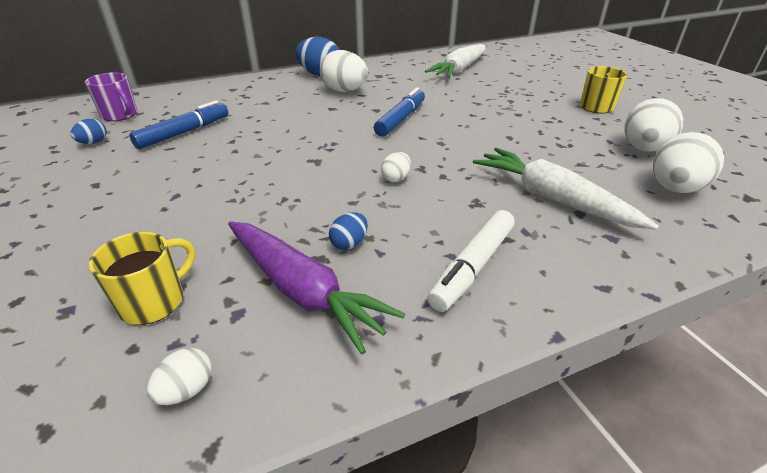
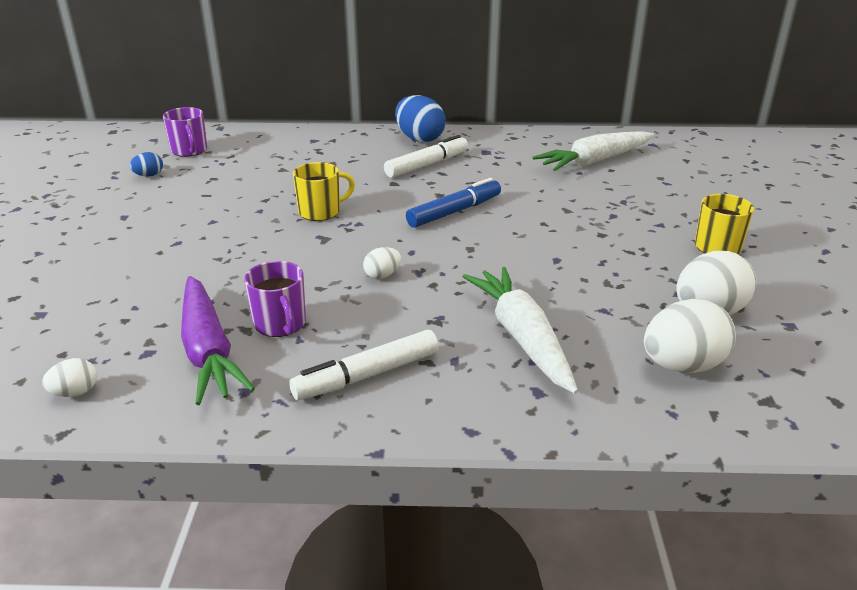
camera: 25 degrees right, 5 degrees down
yellow mug [89,232,195,325] -> yellow mug moved to [293,162,355,221]
blue marker [129,100,228,149] -> none
white egg [320,50,368,92] -> white marker [384,135,468,178]
blue egg [329,212,368,250] -> purple mug [244,261,306,337]

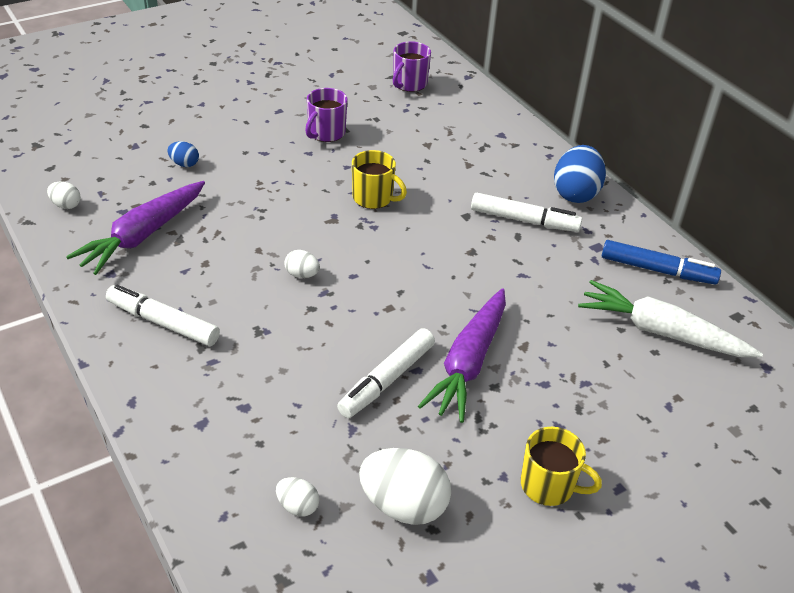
camera: 55 degrees right, 10 degrees up
blue egg [129,152,163,177] -> blue egg moved to [168,141,199,167]
purple mug [244,261,306,337] -> purple mug moved to [305,88,348,142]
blue marker [406,178,501,228] -> blue marker moved to [601,240,721,284]
white carrot [462,267,578,394] -> none
white egg [644,299,736,373] -> white egg [276,477,319,517], size x0.50
none -> white marker [337,328,435,418]
none -> purple carrot [418,288,506,423]

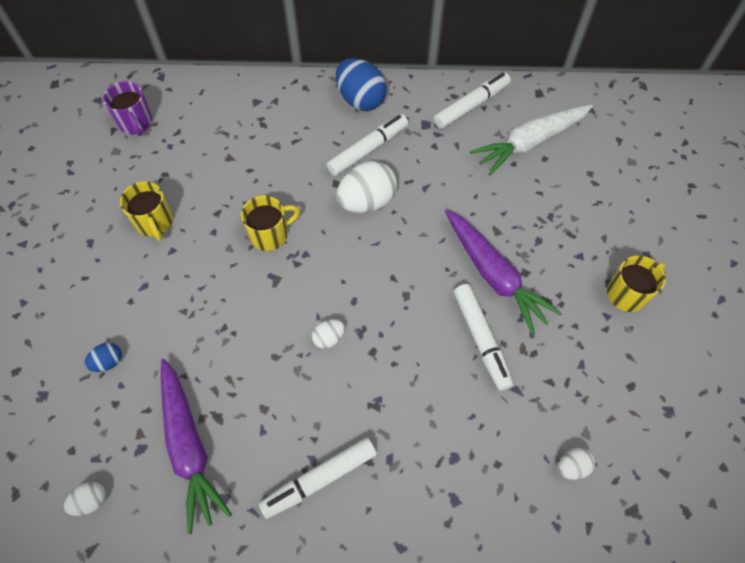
camera: 55 degrees left, 20 degrees up
purple mug [305,88,348,142] -> yellow mug [120,181,173,241]
white egg [359,448,451,525] -> white egg moved to [337,161,397,213]
blue marker [601,240,721,284] -> white marker [434,73,511,129]

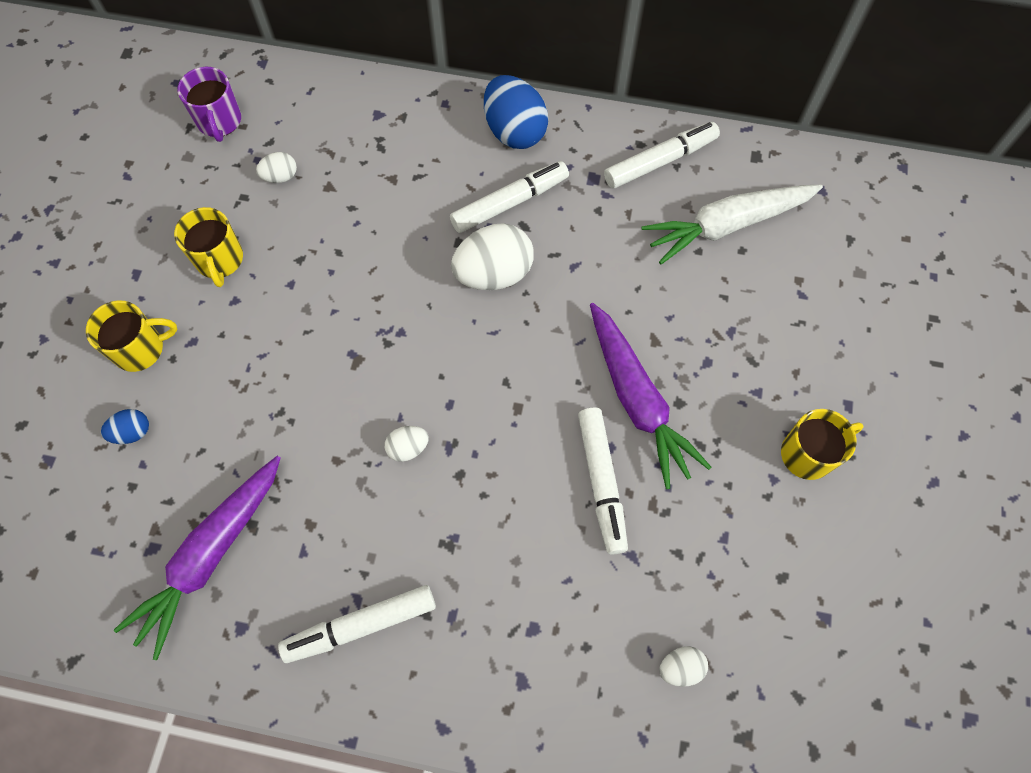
camera: 10 degrees right, 5 degrees up
white egg [64,482,106,516] -> white egg moved to [256,152,297,183]
purple carrot [161,359,232,534] -> purple carrot turned 45 degrees clockwise [114,456,281,660]
yellow mug [241,195,300,251] -> yellow mug moved to [86,301,177,372]

